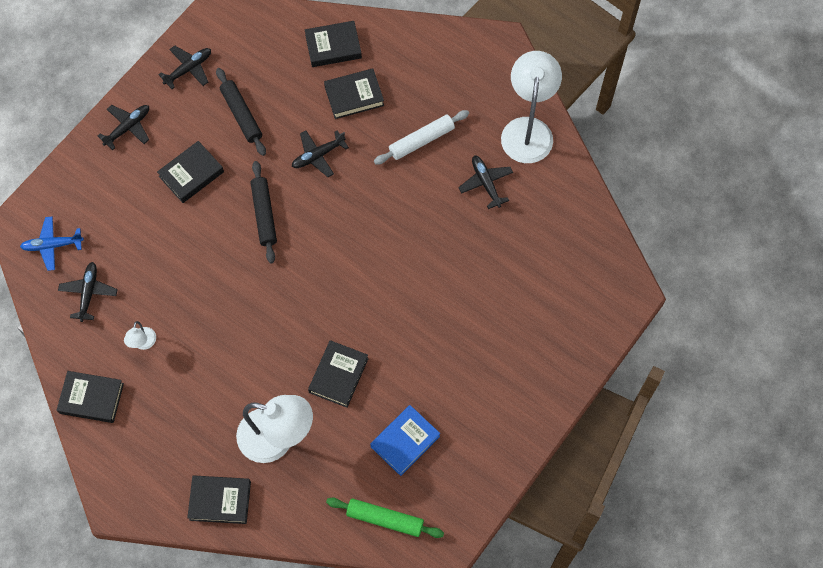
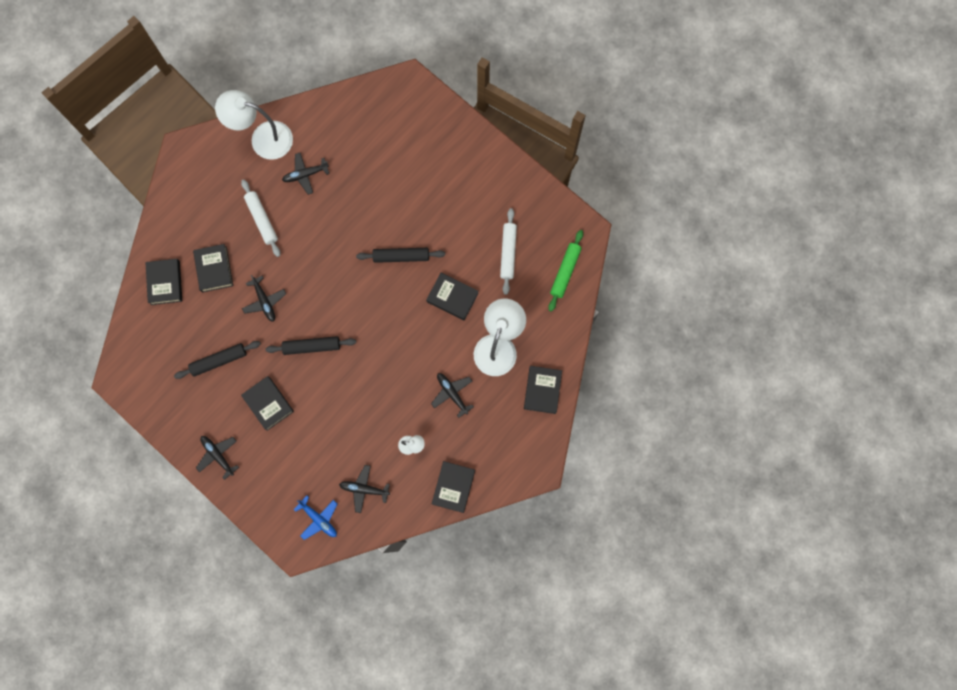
camera: 85 degrees left, 10 degrees up
blue plane [20,216,84,271] -> blue plane turned 45 degrees counterclockwise [293,496,337,540]
black plane [158,46,211,89] -> black plane moved to [431,373,474,418]
blue book [370,405,440,476] -> white rolling pin [500,208,517,295]
none -> black rolling pin [356,248,445,263]

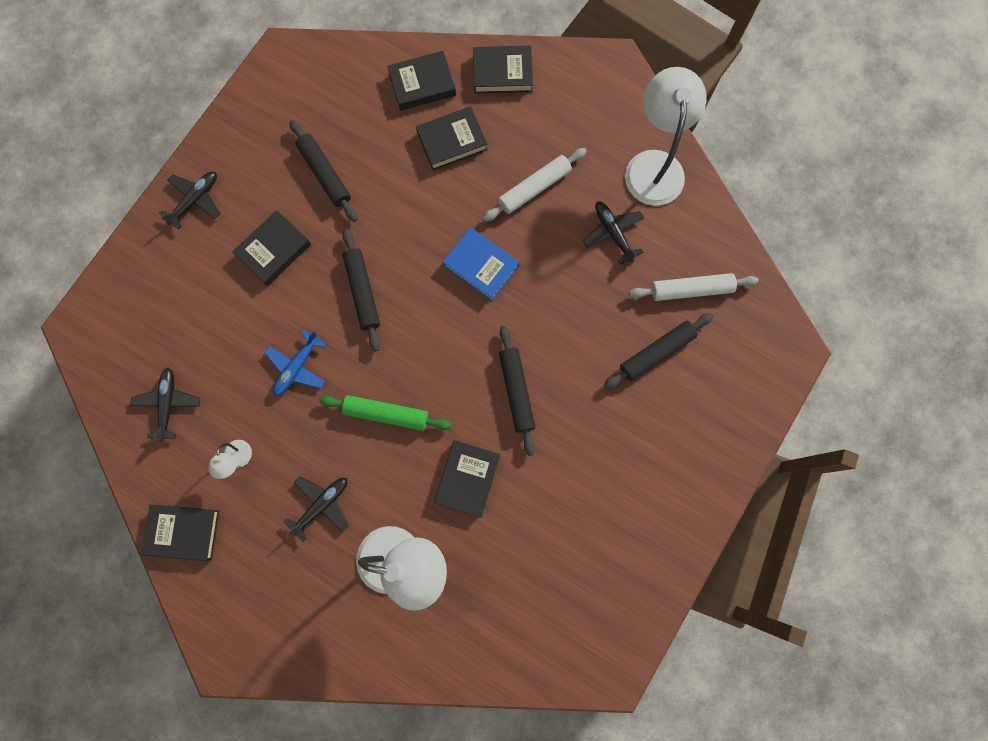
camera: 80 degrees right, 0 degrees up
black plane [242,275,286,322] -> none
blue plane [293,496,337,540] -> blue plane moved to [265,330,326,396]
white rolling pin [500,208,517,295] -> white rolling pin moved to [629,273,759,301]
black book [524,366,562,414] -> black book moved to [473,46,533,94]
green rolling pin [548,230,583,312] -> green rolling pin moved to [319,395,451,431]
none -> blue book [443,227,519,301]
none -> black rolling pin [604,313,713,389]

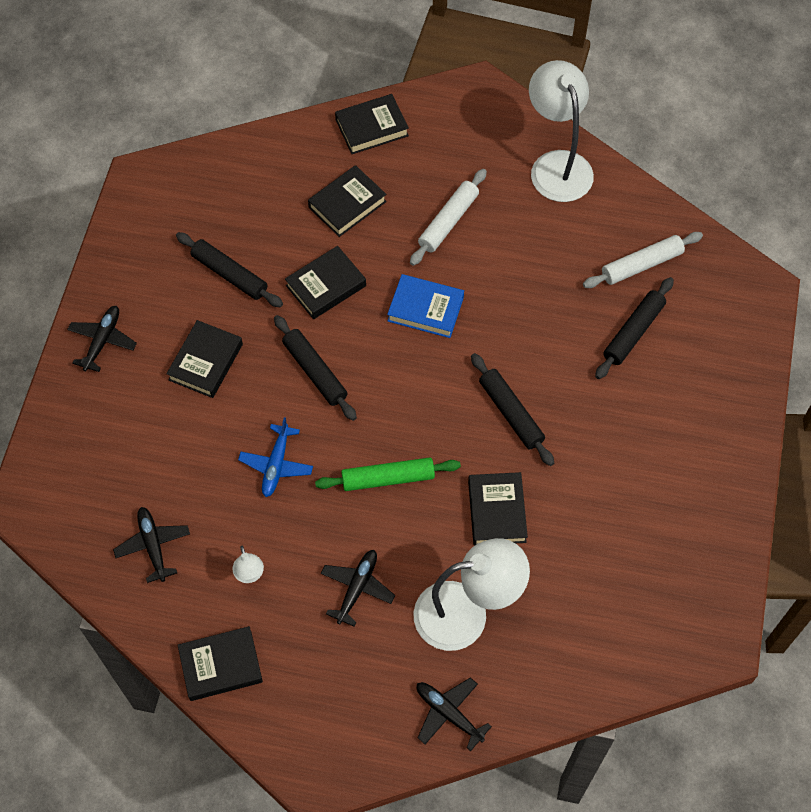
camera: 20 degrees left, 15 degrees down
black book [387,51,456,111] -> black book moved to [285,246,366,319]
black plane [583,201,644,265] -> black plane moved to [416,678,492,751]

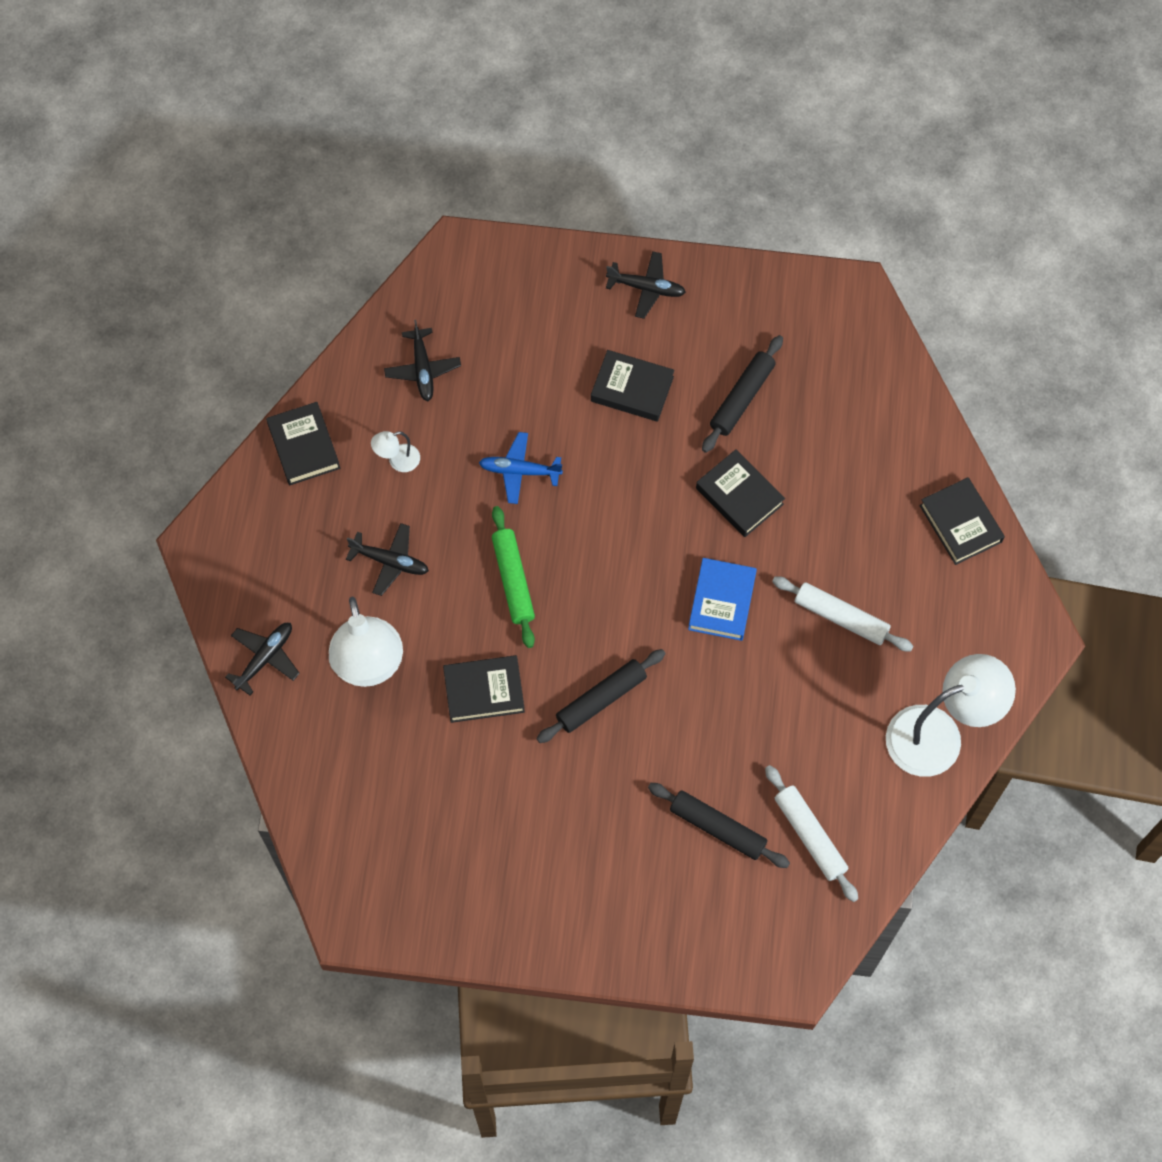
camera: 85 degrees right, 5 degrees up
black plane [113,507,190,583] -> black plane turned 105 degrees clockwise [384,320,461,401]
black rolling pin [274,315,357,421] -> none
black book [308,165,387,237] -> none

